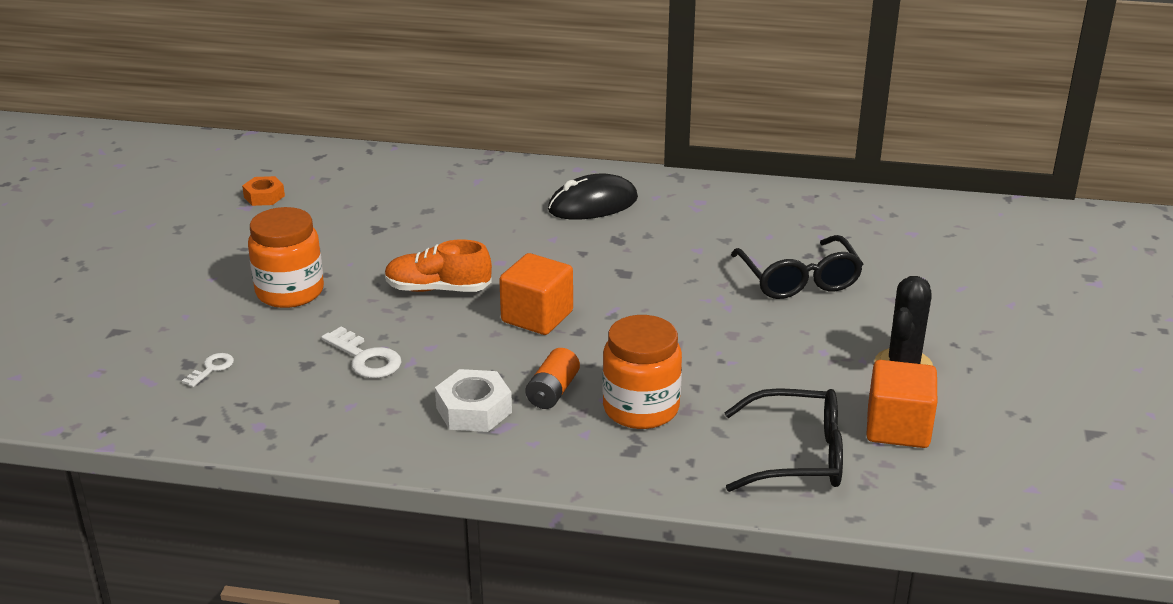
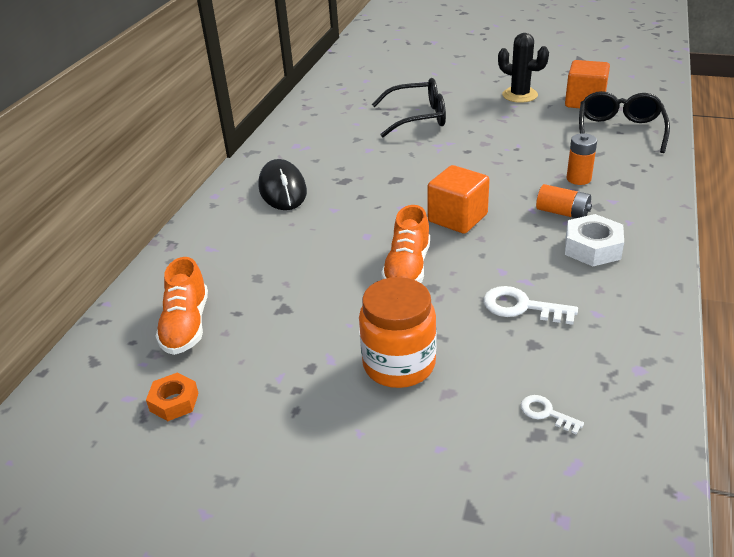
camera: 80 degrees left, 5 degrees up
white key [321,327,401,378] -> white key turned 120 degrees counterclockwise [483,286,578,325]
orange jar [602,315,682,429] -> orange battery [566,133,597,185]
none -> orange shoe [155,257,208,355]

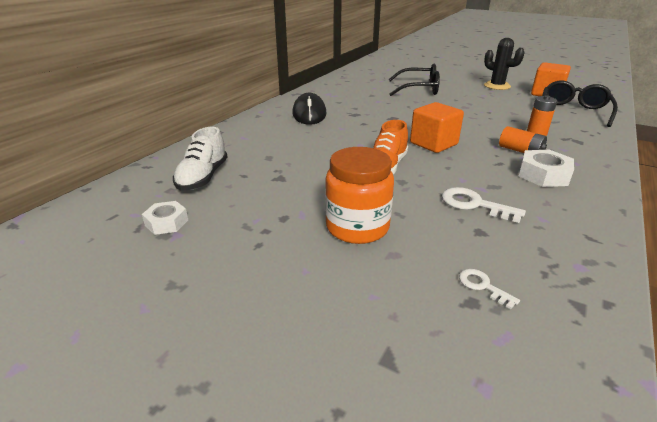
camera: 10 degrees right, 5 degrees down
orange nut [146,373,198,421] -> white nut [142,201,188,235]
orange shoe [155,257,208,355] -> white shoe [173,127,227,191]

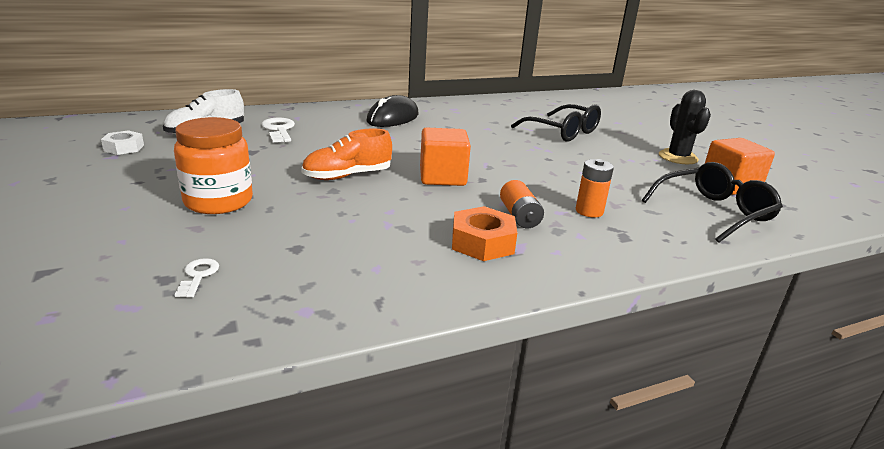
camera: 35 degrees right, 5 degrees down
white key [442,187,526,223] -> white key moved to [261,118,295,142]
white nut [519,150,574,187] -> orange nut [452,206,517,261]

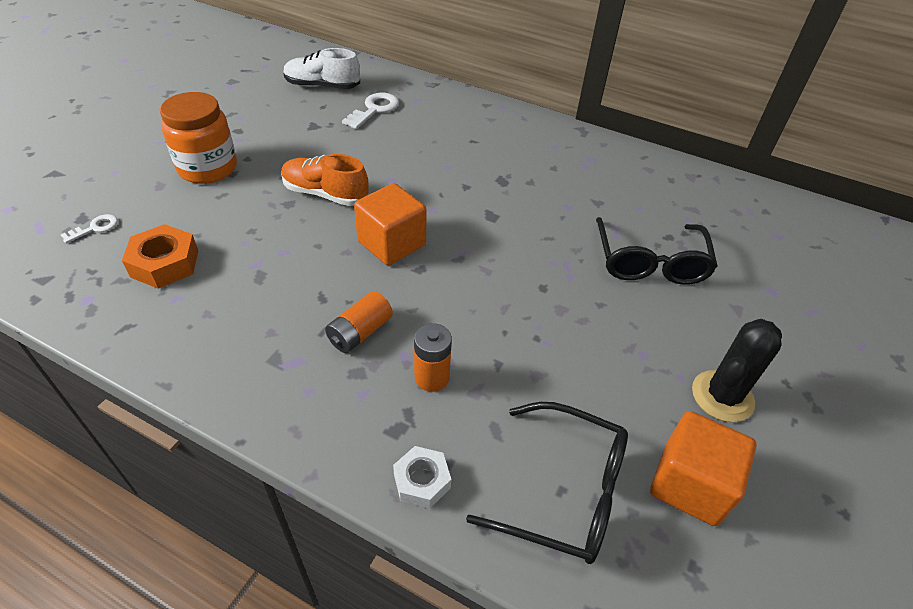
camera: 50 degrees right, 20 degrees up
white nut [101,130,144,155] -> white nut moved to [393,446,451,509]
black mouse [366,95,419,127] -> none
orange nut [452,206,517,261] -> orange nut moved to [122,224,198,289]

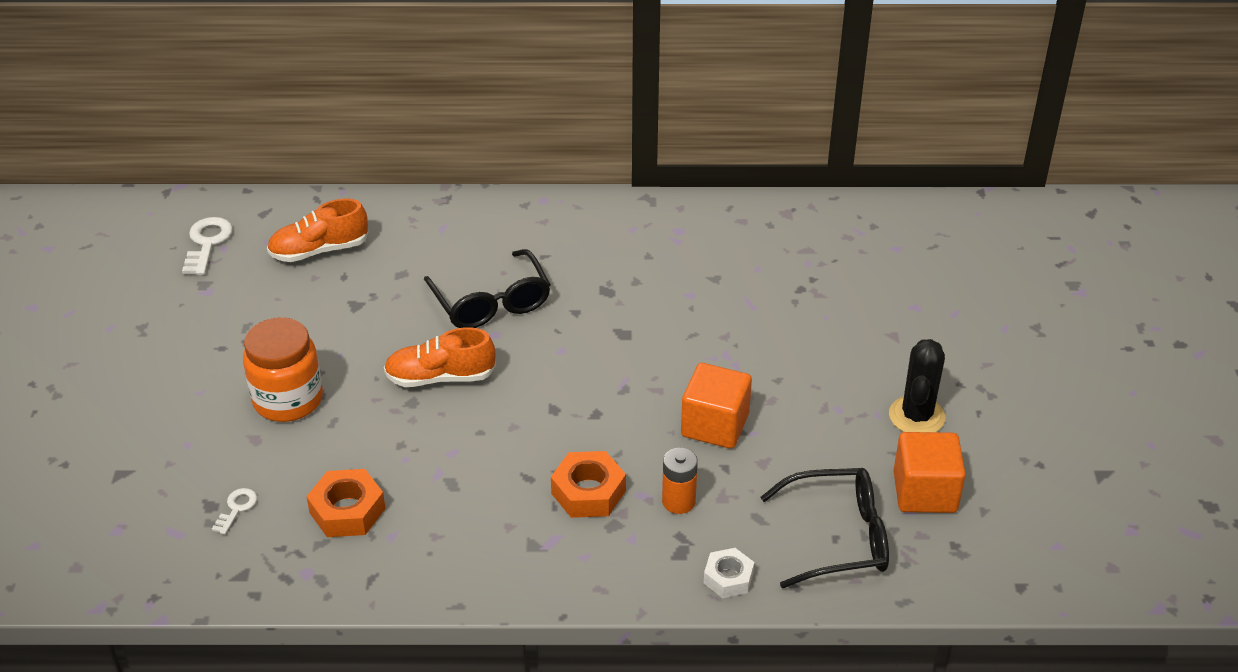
camera: 25 degrees left, 5 degrees down
white shoe [283,48,360,89] -> orange shoe [267,199,368,262]
orange battery [325,291,393,353] -> orange nut [551,451,626,518]
white key [342,93,399,129] -> white key moved to [182,217,233,275]
orange cube [354,183,427,266] -> orange cube moved to [681,363,752,449]
black glasses [596,217,718,285] -> black glasses moved to [424,249,551,328]

